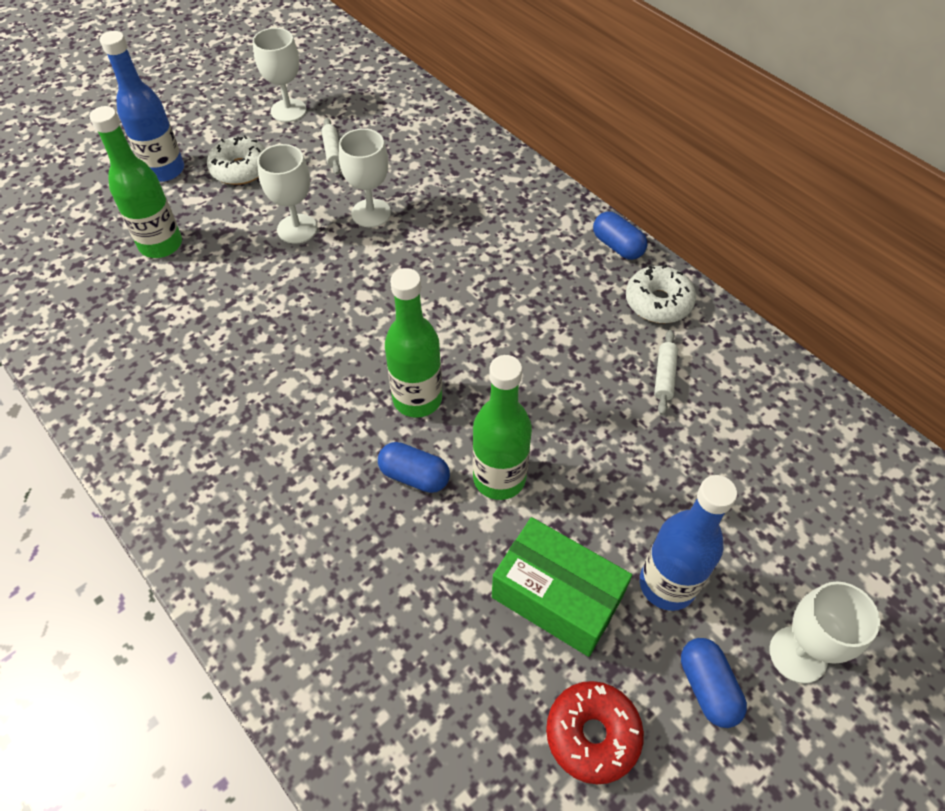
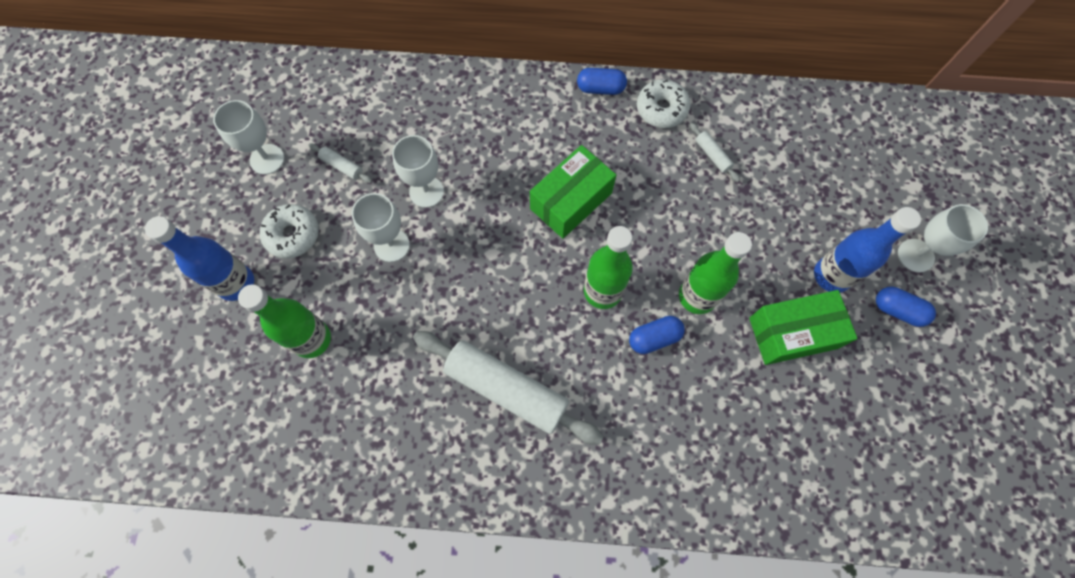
camera: 45 degrees left, 15 degrees up
red donut [546,681,644,784] -> none
none -> white rolling pin [413,331,604,445]
none -> green box [530,145,616,239]

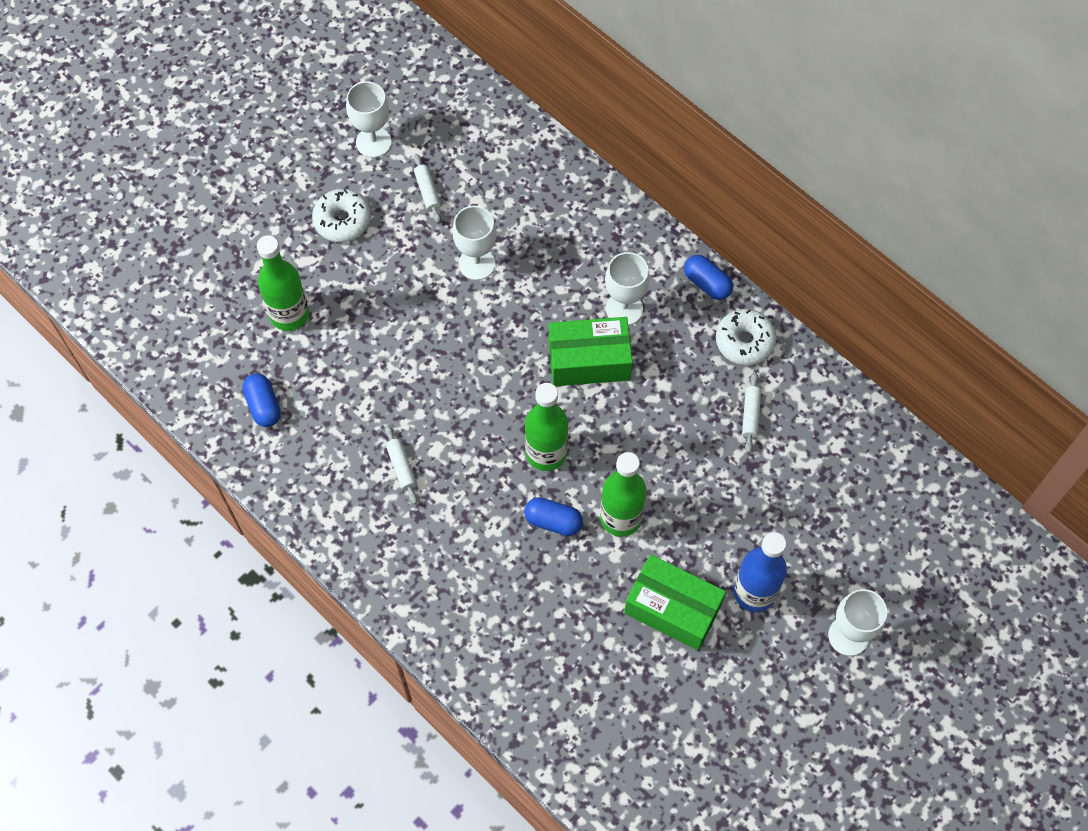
camera: 40 degrees right, 5 degrees down
blue bottle [145,216,254,301] -> none
white goblet [352,193,410,262] -> white goblet moved to [605,252,650,325]
white rolling pin [413,331,604,445] -> white rolling pin [385,425,418,504], size x0.41
blue capsule [876,287,936,327] -> blue capsule moved to [242,374,281,427]

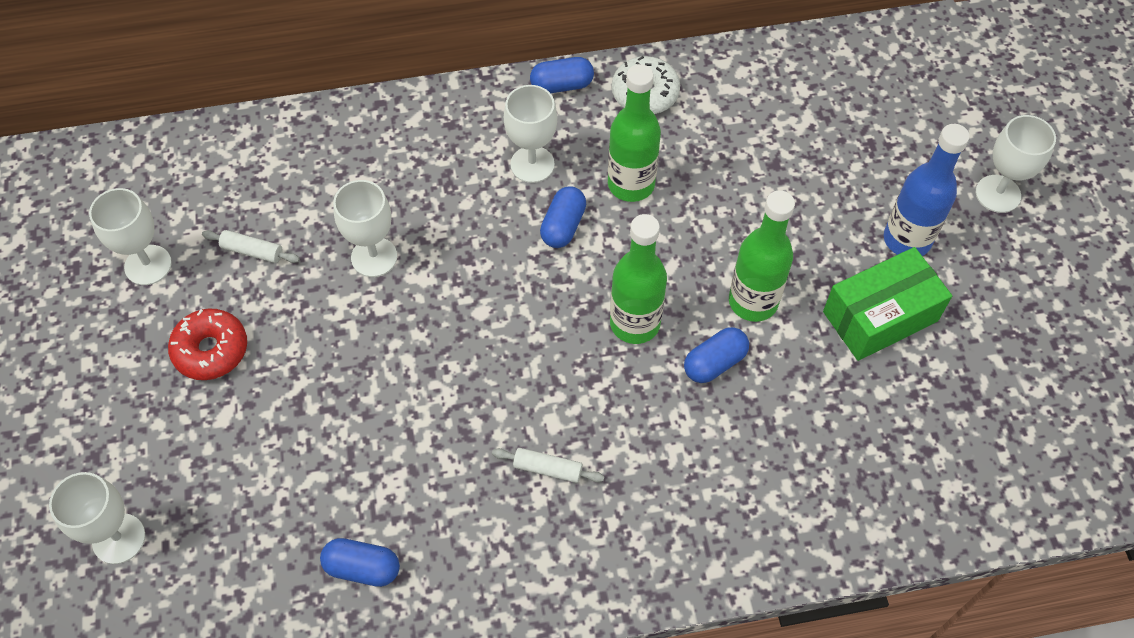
camera: 55 degrees left, 5 degrees down
green bottle [257,235,309,331] -> green bottle moved to [608,64,661,202]
white donut [312,189,371,242] -> red donut [168,309,247,380]
green box [549,317,633,386] -> blue capsule [540,186,586,248]
white rolling pin [742,372,761,453] -> none
none -> white goblet [49,472,145,564]

